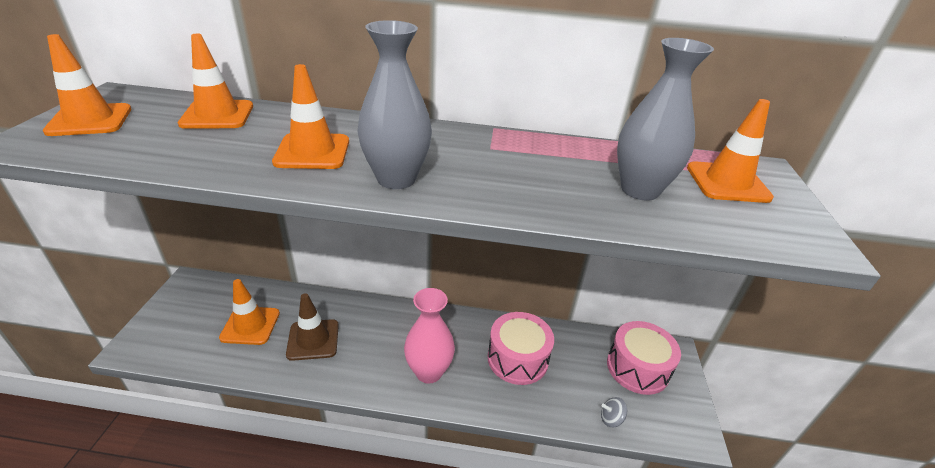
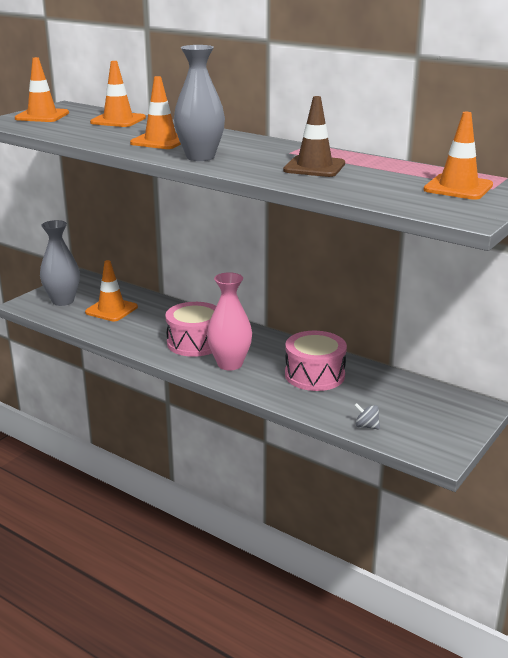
camera: 30 degrees right, 10 degrees down
brown traffic cone [286,293,339,361] -> brown traffic cone moved to [283,96,345,177]
pink drum [607,321,681,395] -> pink drum moved to [165,302,216,357]
grey vase [617,38,714,201] -> grey vase moved to [40,220,80,306]

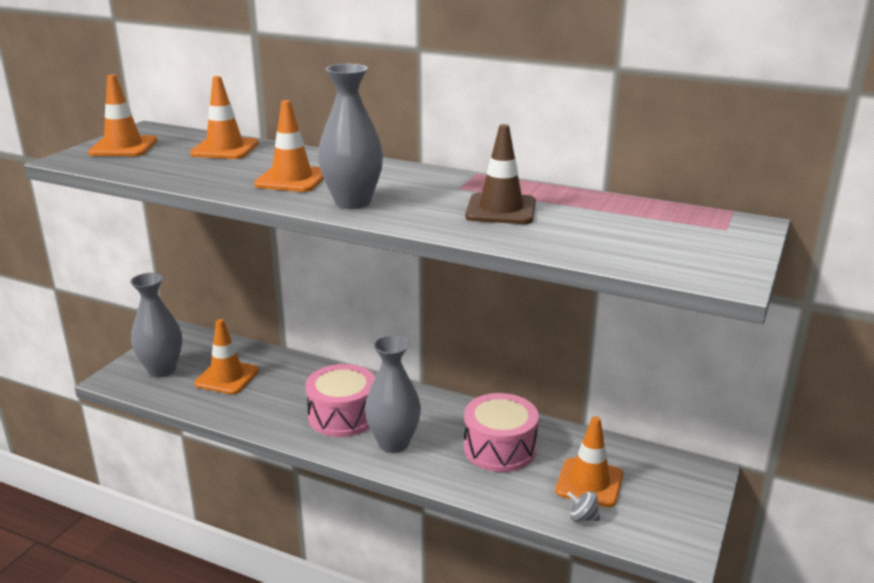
camera: 10 degrees left, 0 degrees up
pink vase [207,272,252,370] -> grey vase [365,335,421,453]
orange traffic cone [424,112,493,200] -> orange traffic cone moved to [555,416,623,507]

